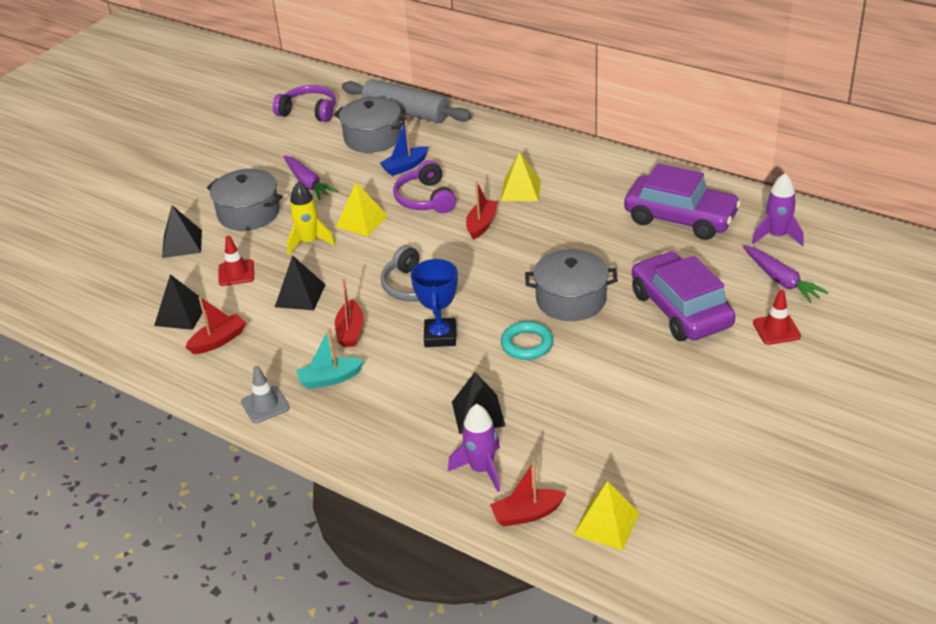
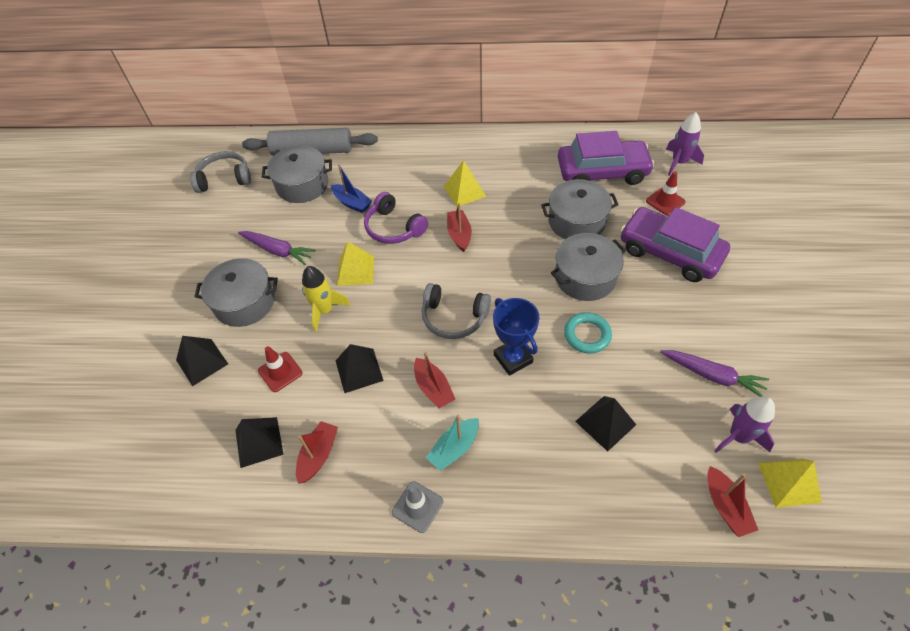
camera: 30 degrees left, 15 degrees up
purple headphones [273,85,336,122] -> grey headphones [190,151,251,193]
blue boat [380,120,428,176] -> blue boat turned 75 degrees counterclockwise [331,164,372,213]
purple rocket [448,404,500,492] -> purple rocket moved to [714,396,775,453]
red boat [490,461,566,526] -> red boat turned 60 degrees counterclockwise [707,466,758,537]
purple carrot [743,245,828,303] -> purple carrot moved to [660,350,769,397]
red traffic cone [753,290,801,345] -> red traffic cone moved to [646,171,686,216]
none -> grey pot [541,179,619,239]

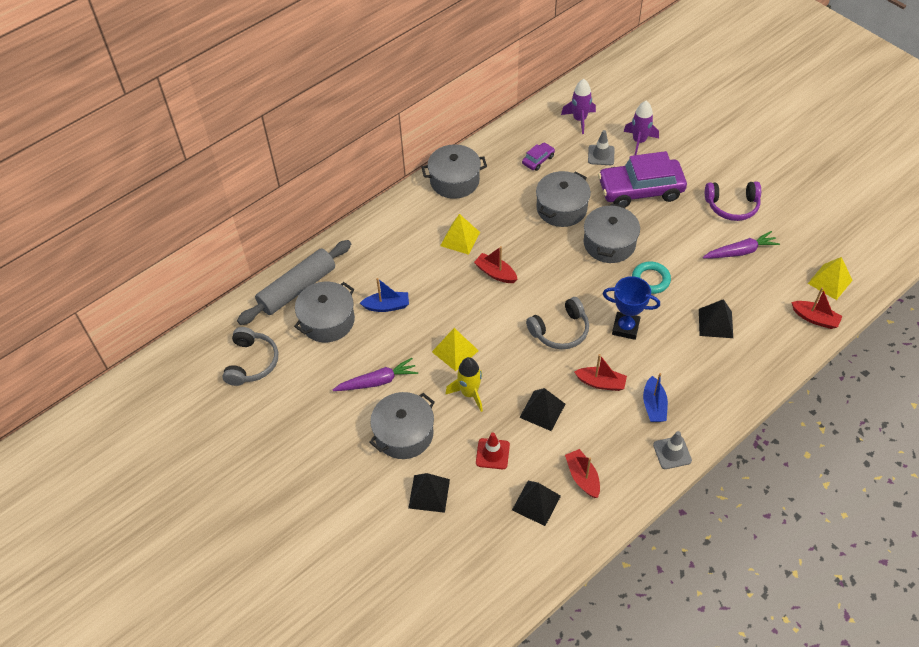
camera: 45 degrees left, 0 degrees up
grey headphones [190,151,251,193] -> grey headphones turned 150 degrees clockwise [222,327,278,386]
purple headphones [364,192,428,244] -> purple headphones moved to [705,182,761,221]
turquoise boat [426,415,479,471] -> blue boat [643,373,668,422]
purple car [558,131,655,185] -> purple car [522,142,555,171], size x0.44
red traffic cone [646,171,686,216] -> grey traffic cone [588,130,615,165]
purple rocket [714,396,775,453] -> purple rocket moved to [624,101,659,155]
none -> grey pot [421,144,487,199]

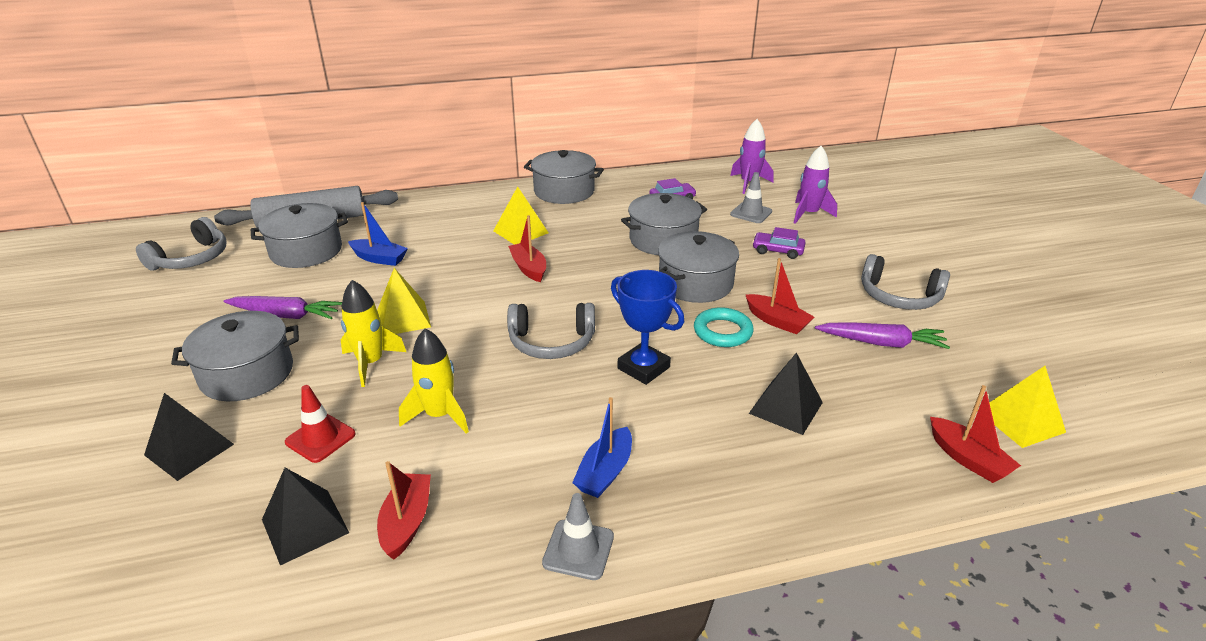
camera: 25 degrees right, 20 degrees down
black pyramid [519,388,565,431] -> yellow rocket [399,328,469,434]
red boat [574,354,627,391] -> red boat moved to [745,258,814,334]
purple car [598,151,687,207] -> purple car [752,227,806,259], size x0.44
purple headphones [705,182,761,221] -> grey headphones [861,254,950,310]

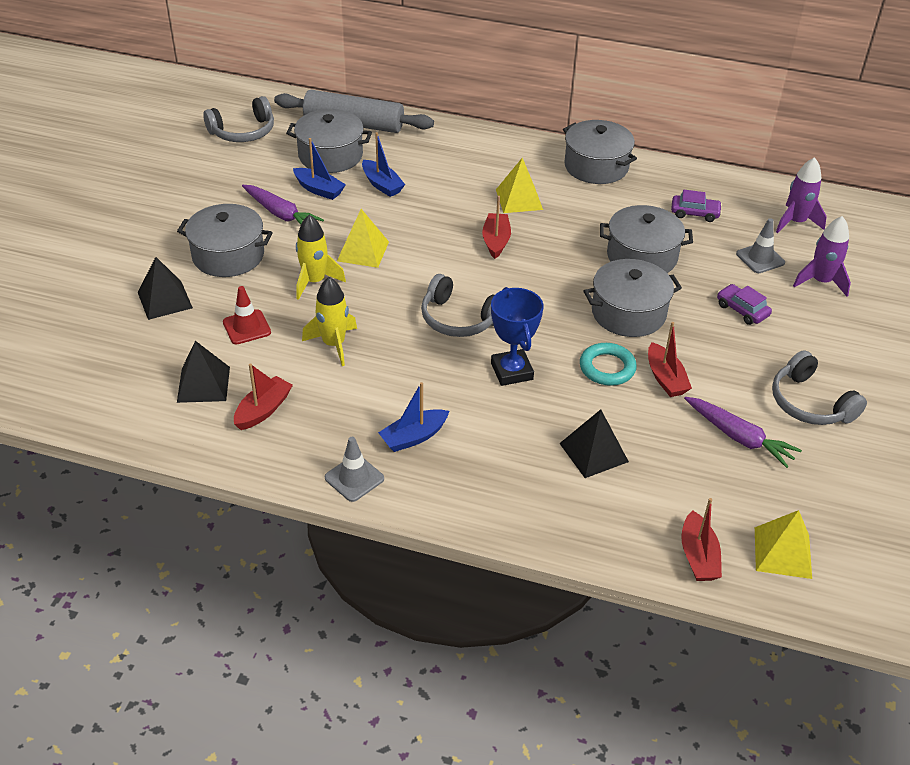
camera: 30 degrees right, 10 degrees up
none -> blue boat [293,138,346,200]

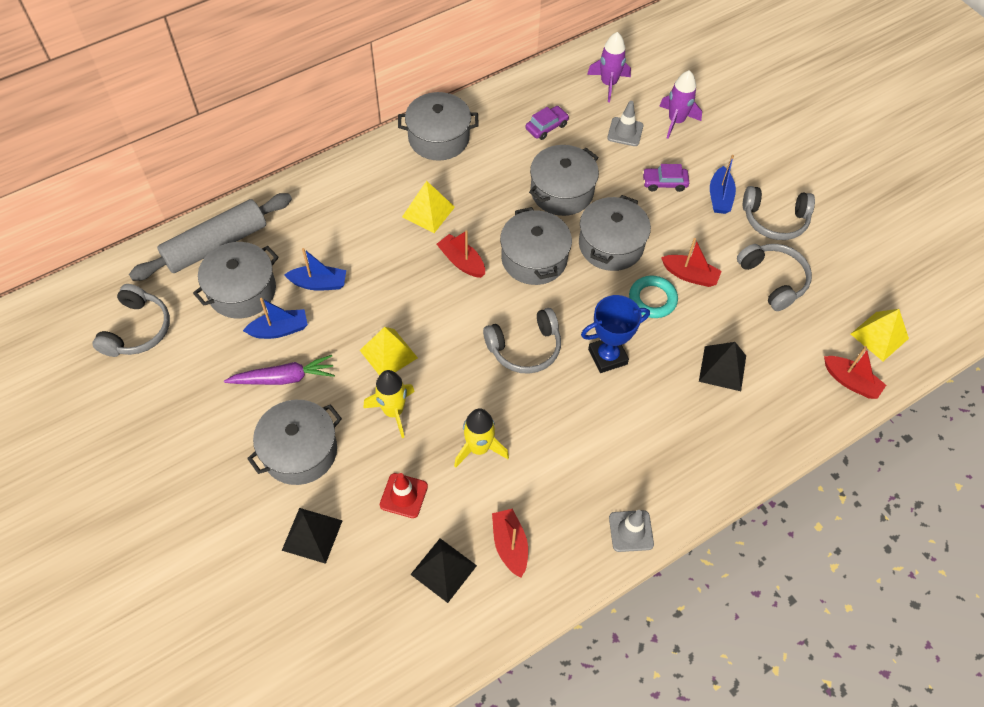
camera: 50 degrees left, 15 degrees up
blue boat [378,382,449,452] -> blue boat moved to [710,155,736,214]
blue trophy [491,287,543,386] -> blue trophy turned 45 degrees counterclockwise [581,295,650,373]
purple carrot [684,397,802,468] -> grey headphones [737,244,812,311]
none -> grey pot [500,207,572,285]

